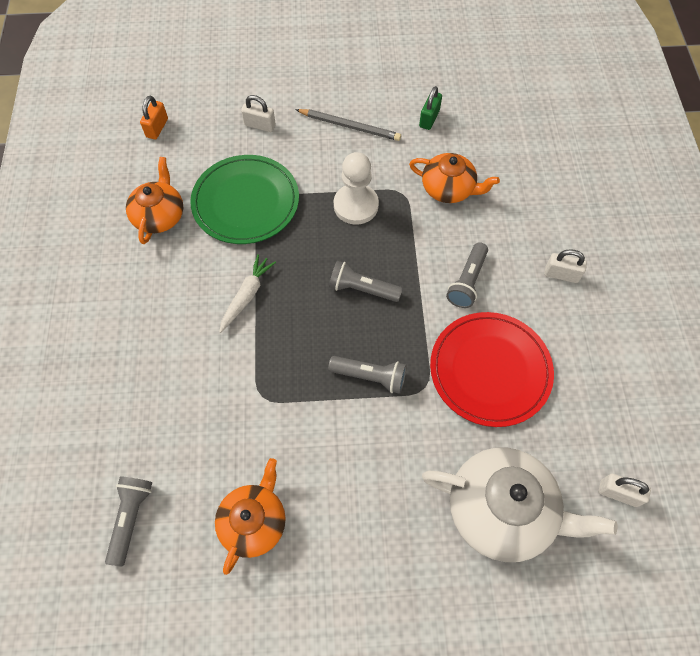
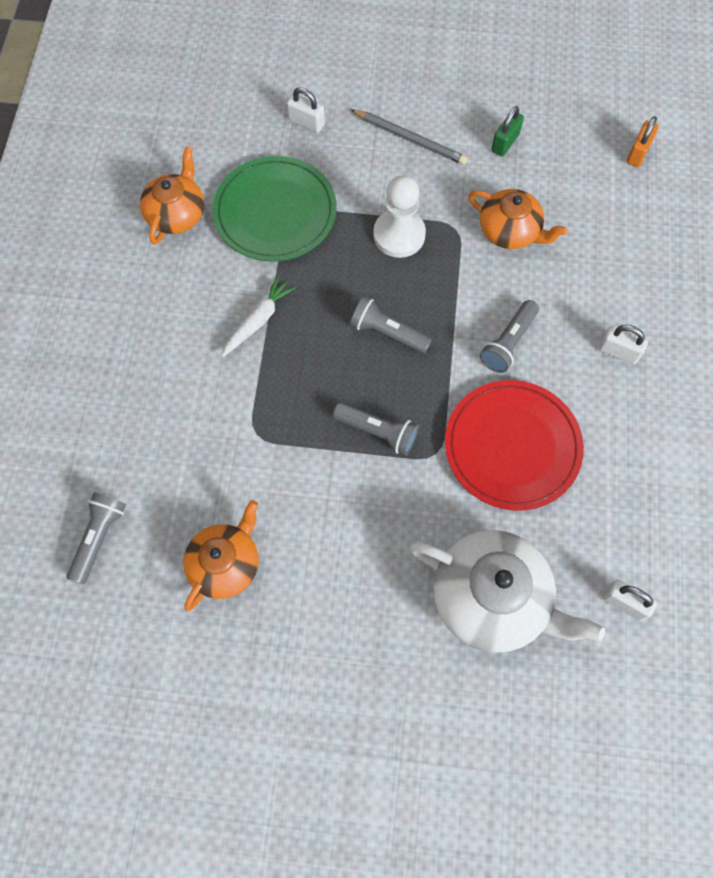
camera: 10 degrees right, 5 degrees up
orange padlock [140,96,168,139] -> orange padlock moved to [626,116,659,167]

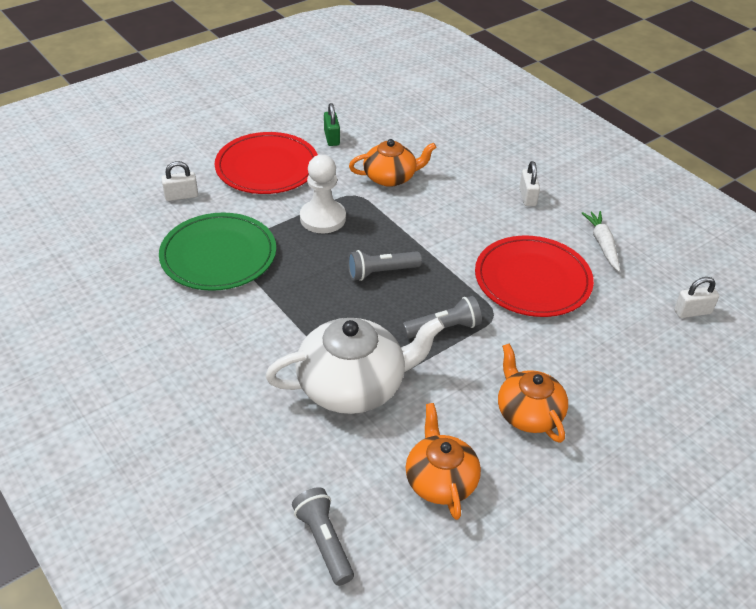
camera: 45 degrees left, 25 degrees down
orange teapot [140,147,204,245] -> orange teapot moved to [498,343,568,443]
white carrot [222,275,297,357] -> white carrot moved to [582,211,620,272]
grey pencil [350,109,468,165] -> red plate [215,132,318,194]
white teapot [409,530,605,653] -> white teapot moved to [265,317,444,414]
grey flashlight [480,300,539,373] -> none
white padlock [599,325,648,364] -> white padlock turned 75 degrees counterclockwise [519,161,540,206]
orange padlock [626,116,659,167] -> none

